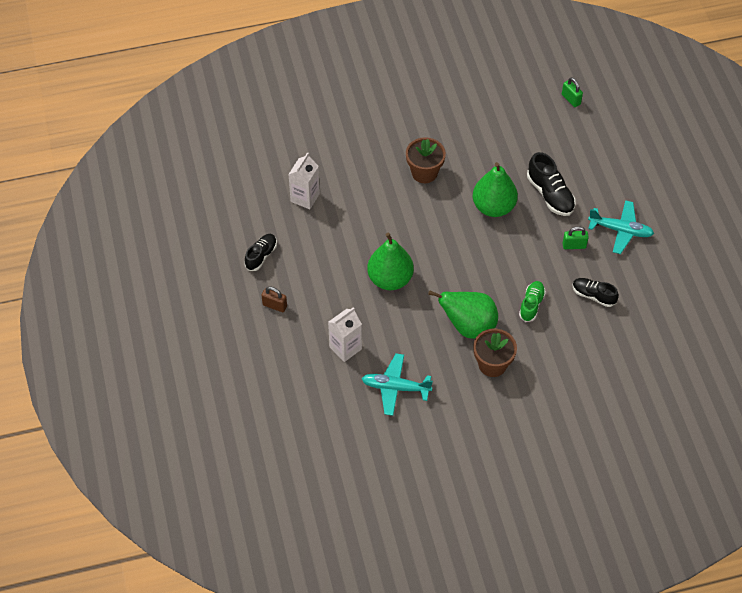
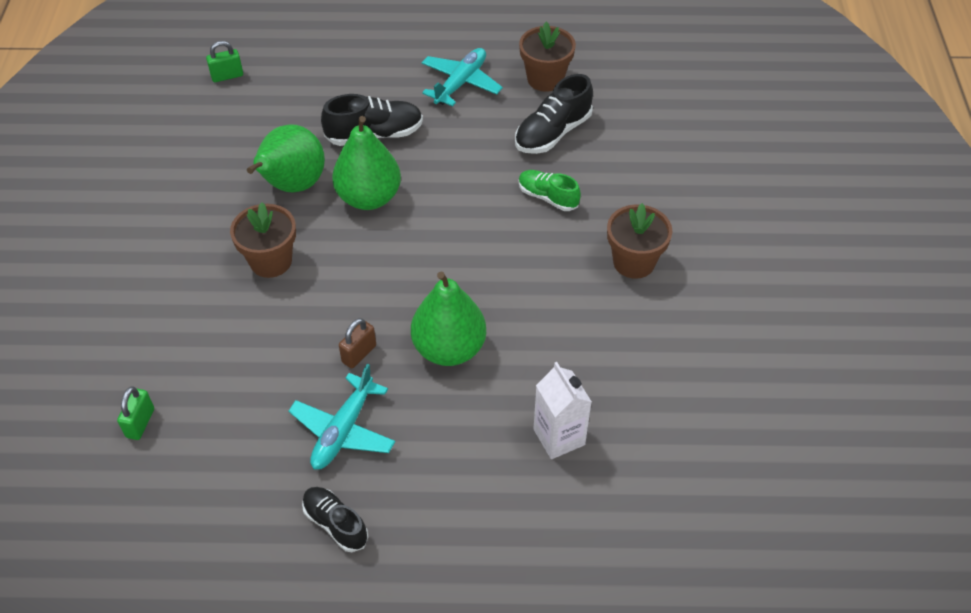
camera: 75 degrees left, 5 degrees down
brown padlock [261,287,287,312] -> brown padlock moved to [339,318,376,369]
white carton [288,152,320,209] -> none
turquoise plane [362,353,433,416] -> turquoise plane moved to [288,364,395,470]
green pear [428,290,498,339] -> green pear moved to [247,124,325,192]
green padlock [563,226,589,249] -> green padlock moved to [117,387,154,440]
black shoe [573,278,619,307] -> black shoe [515,74,593,154], size x1.51
none -> brown flower pot [519,22,576,92]

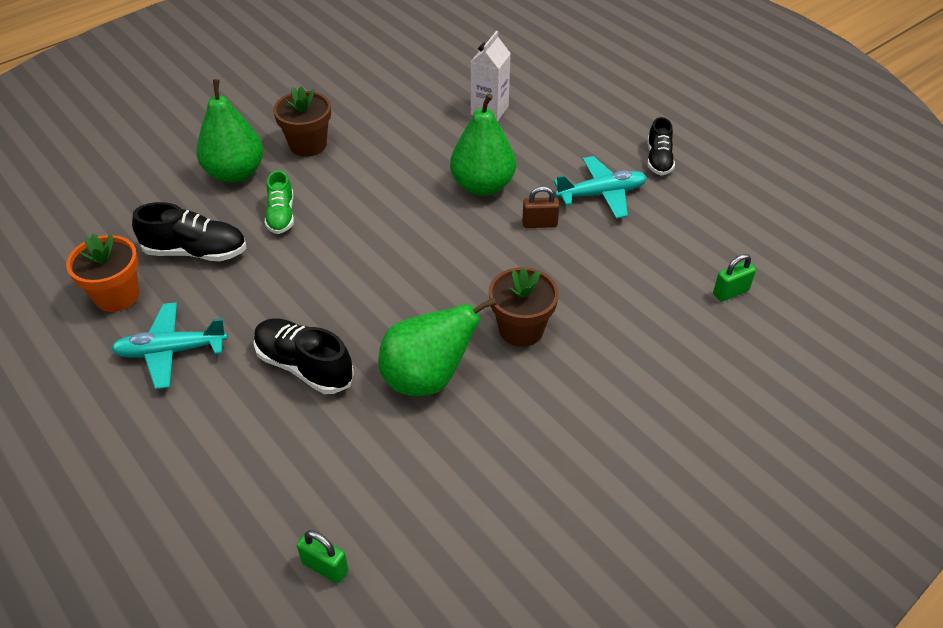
camera: 130 degrees left, 5 degrees down
green pear [332,116,401,210] -> green pear moved to [196,79,263,183]
brown flower pot [519,22,576,92] -> orange flower pot [66,234,139,312]

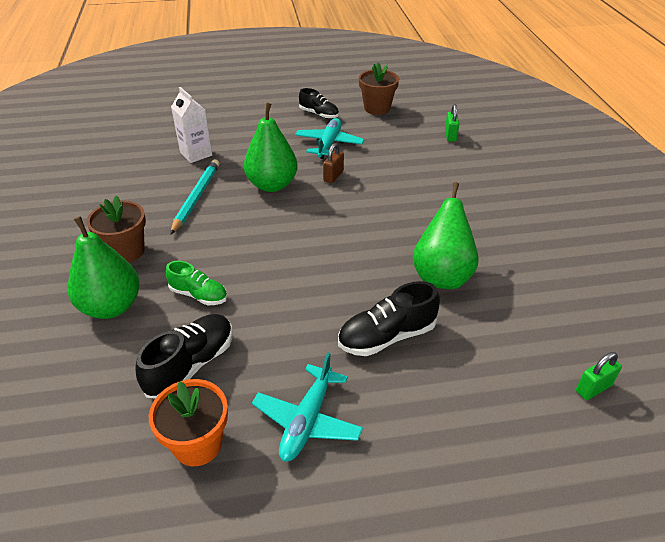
camera: 60 degrees left, 5 degrees down
brown flower pot [489,267,559,347] -> brown flower pot moved to [359,62,399,115]
none -> turquoise pencil [170,159,220,235]

